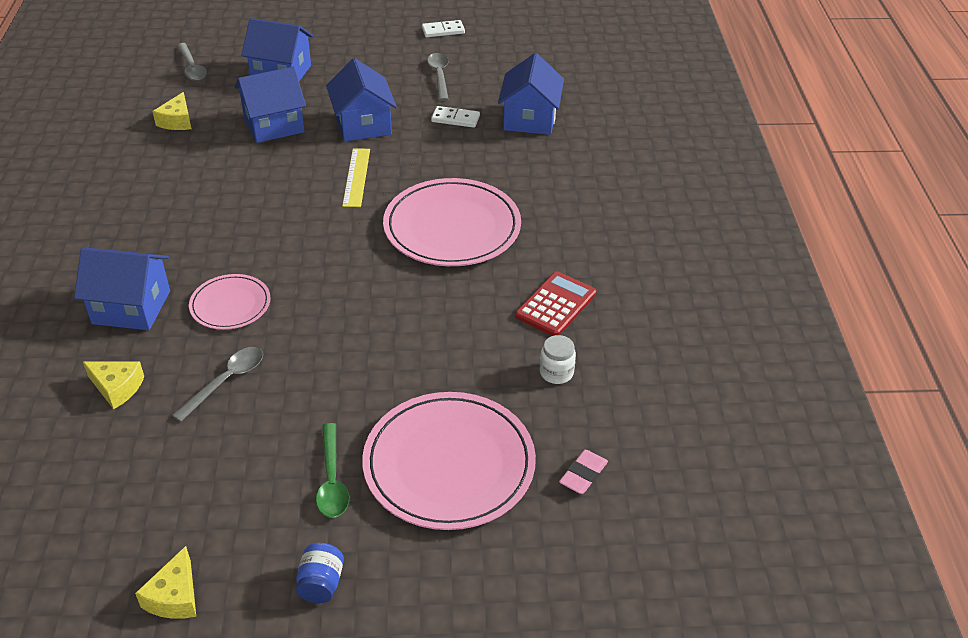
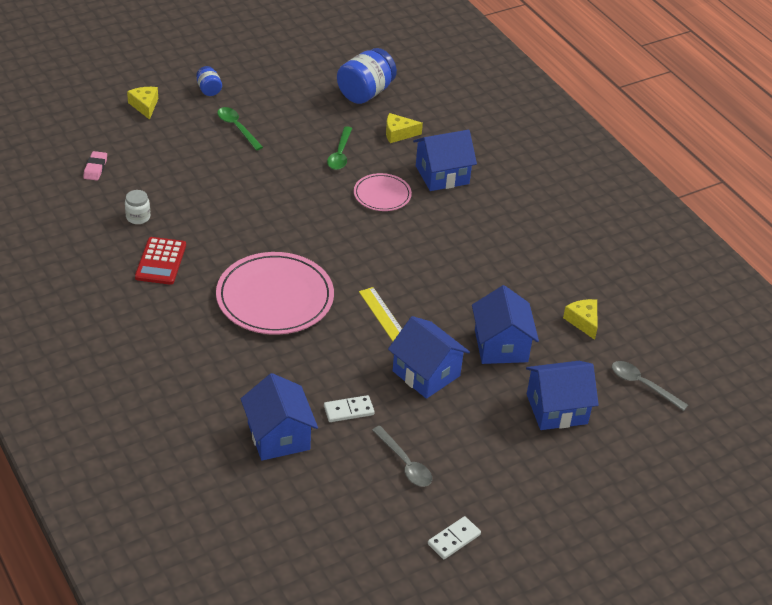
camera: 150 degrees right, 0 degrees up
yellow cheese [135,546,196,619] -> yellow cheese moved to [127,87,158,120]
grey spoon [172,347,263,422] -> green spoon [327,126,352,170]
blue house [235,67,306,143] -> blue house turned 45 degrees counterclockwise [472,285,539,364]
pink plate [362,392,536,530] -> none
none -> blue jar [337,48,397,104]

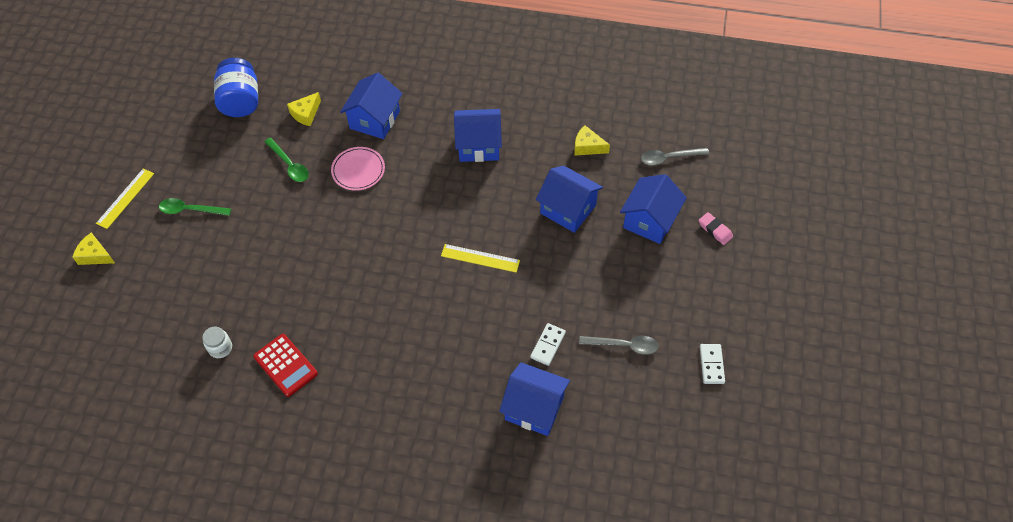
camera: 45 degrees left, 15 degrees up
pink eraser [83,151,107,180] -> pink eraser moved to [699,212,733,245]
blue jar [196,66,222,96] -> yellow ruler [96,168,154,229]
pink plate [216,252,334,335] -> none
blue house [388,316,470,399] -> blue house moved to [454,109,502,162]

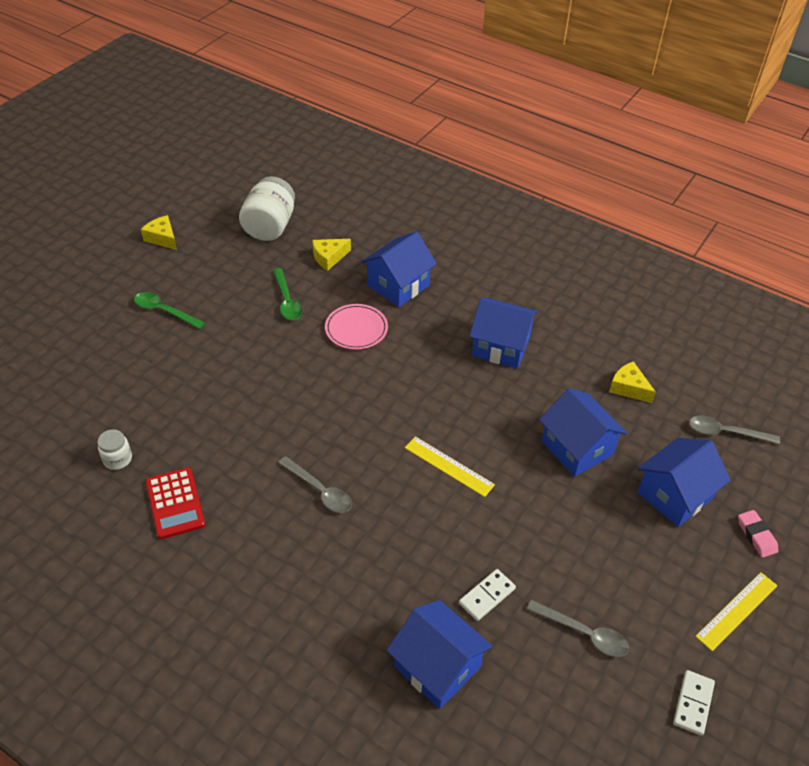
camera: 20 degrees right, 10 degrees down
yellow cheese [72,232,115,265] -> yellow cheese moved to [141,215,177,250]
yellow ruler [96,168,154,229] -> yellow ruler moved to [695,572,778,651]
blue jar [214,58,258,117] -> white jar [239,176,295,241]
none -> grey spoon [278,456,352,513]

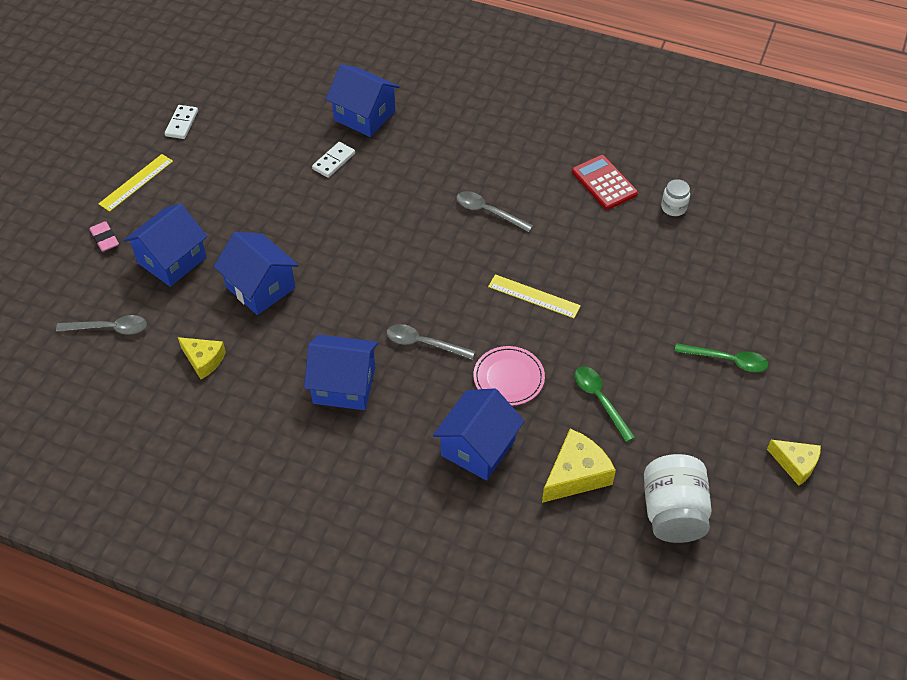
camera: 170 degrees right, 5 degrees up
yellow cheese [312,239,351,271] -> yellow cheese [542,429,616,503], size x1.50
yellow ruler [405,436,495,497] -> yellow ruler moved to [488,274,581,318]
grey spoon [527,600,629,657] -> grey spoon moved to [386,324,475,360]

